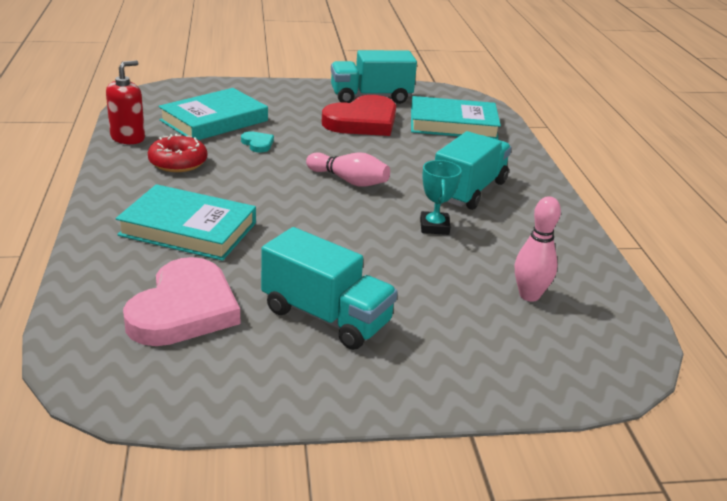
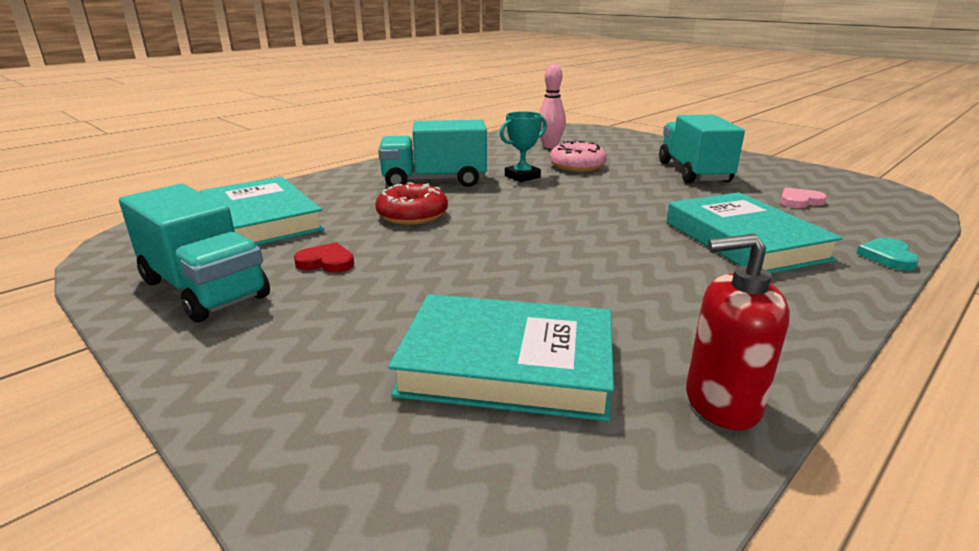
camera: 125 degrees left, 5 degrees down
pink heart [123,257,240,346] -> pink heart [780,188,827,208], size x0.42
red donut [148,134,207,172] -> red donut moved to [375,182,448,225]
turquoise heart [241,131,274,152] -> turquoise heart moved to [856,238,919,271]
pink bowling pin [306,152,390,187] -> none
red heart [322,95,396,136] -> red heart [294,242,354,273], size x0.42
none -> pink donut [550,141,607,172]

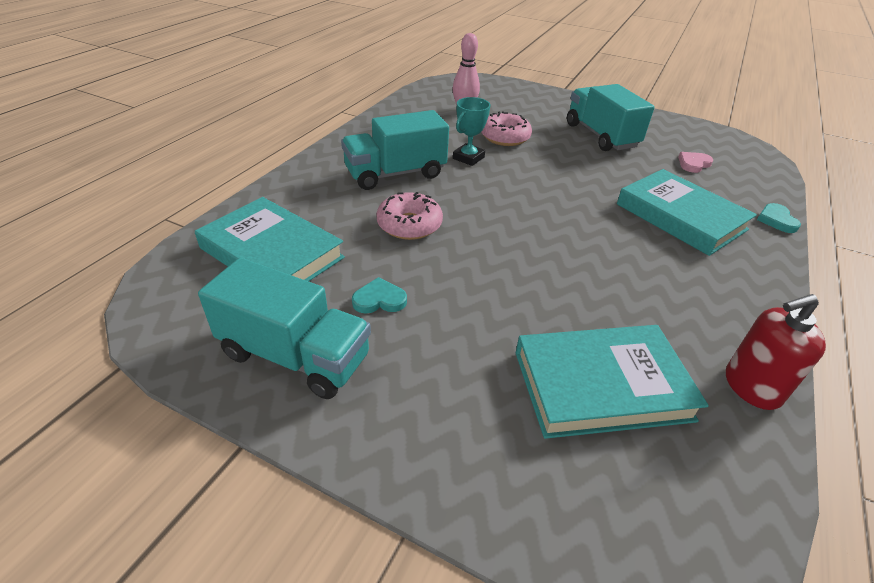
camera: 20 degrees left, 15 degrees up
red heart [294,242,354,273] -> turquoise heart [352,277,407,314]
red donut [375,182,448,225] -> pink donut [376,192,443,240]

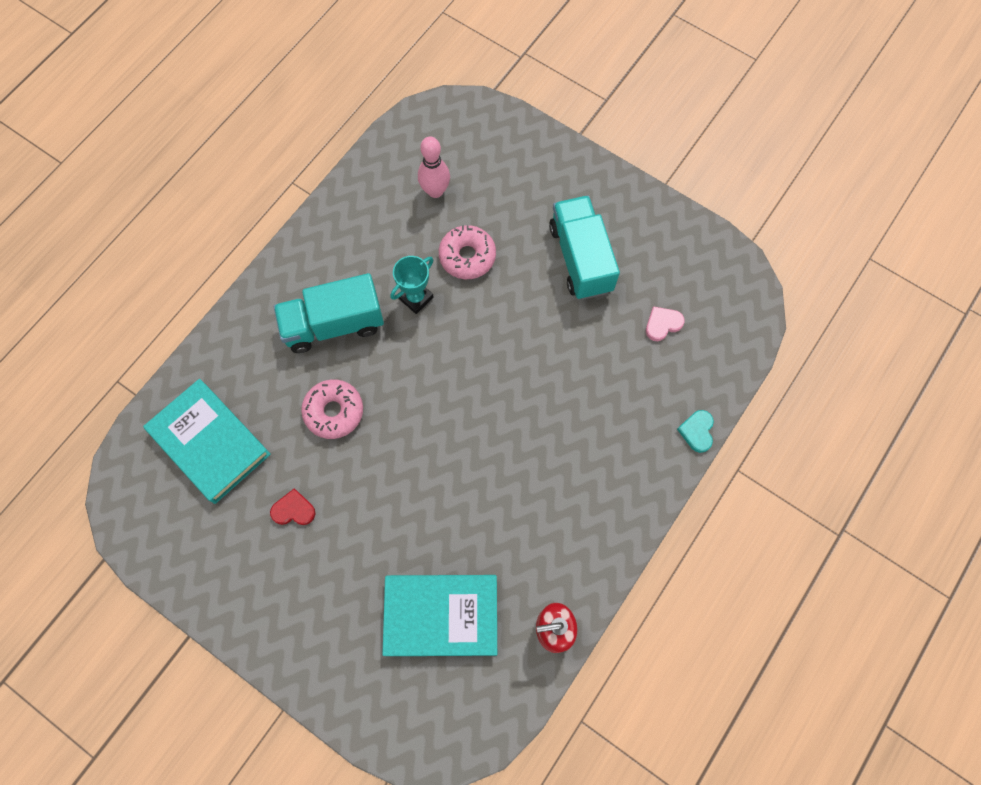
camera: 10 degrees right, 30 degrees up
turquoise truck [198,258,371,399] -> none
turquoise heart [352,277,407,314] -> red heart [270,488,315,525]
turquoise book [617,169,757,256] -> none

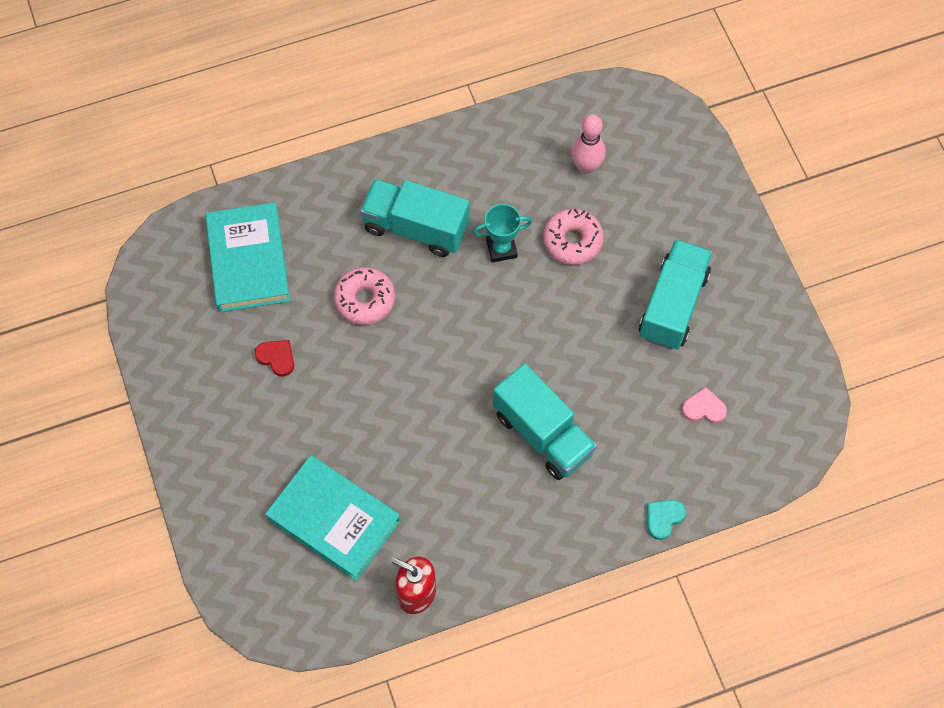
camera: 35 degrees right, 5 degrees down
none -> turquoise truck [493,363,597,480]

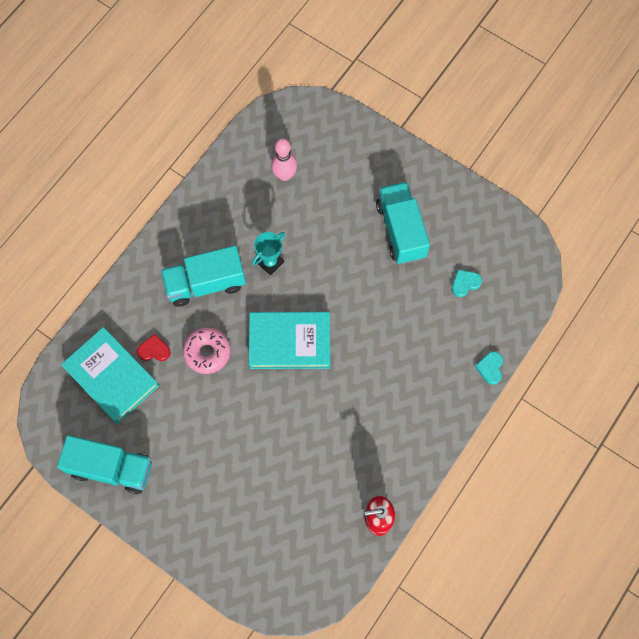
camera: 35 degrees left, 5 degrees up
red heart [255,340,294,377] -> red heart moved to [137,334,171,361]
turquoise book [265,455,401,581] -> turquoise book moved to [249,312,330,369]
turquoise truck [493,363,597,480] -> turquoise truck moved to [57,435,152,494]
pink donut [543,208,604,265] -> none
pink heart [682,387,727,424] -> turquoise heart [452,270,482,297]

